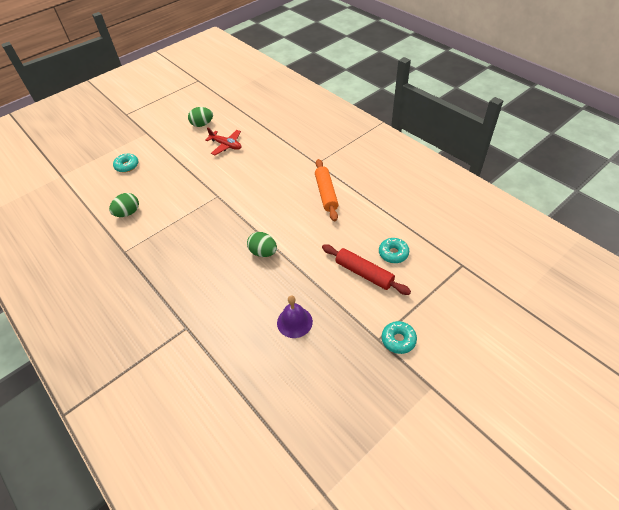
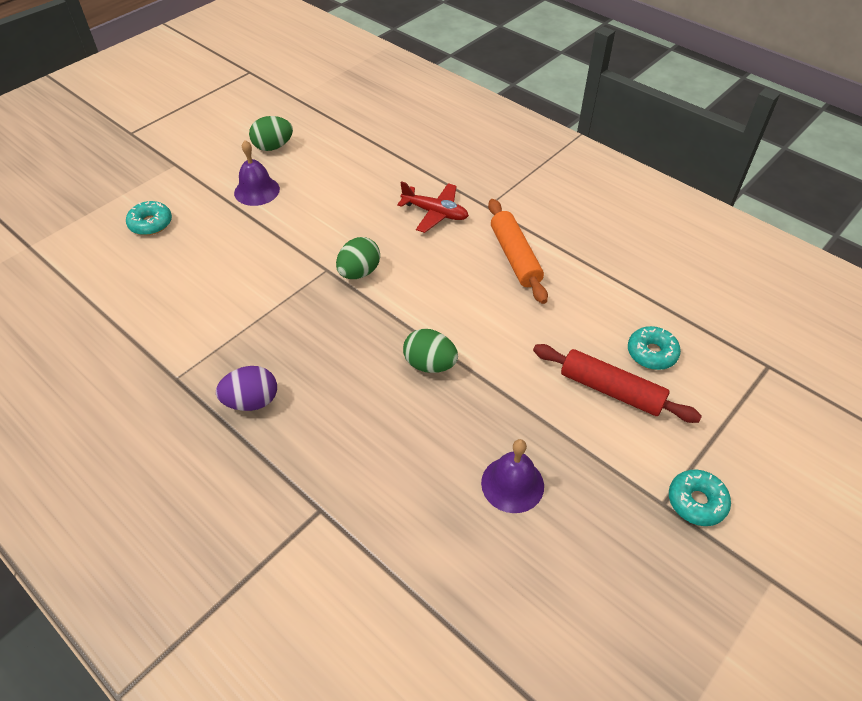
camera: 10 degrees left, 0 degrees up
green egg [109,193,139,217] -> green egg moved to [336,237,380,279]
red plane [205,127,241,155] -> red plane moved to [397,181,469,233]
none -> purple egg [216,366,277,411]
none -> purple bell [234,140,280,206]

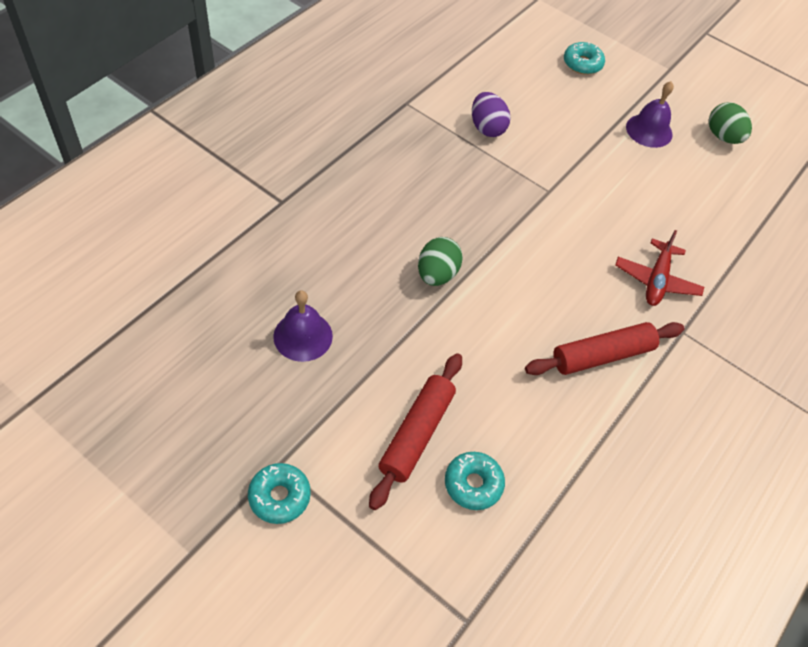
camera: 80 degrees right, 5 degrees up
purple egg [216,366,277,411] -> purple egg moved to [472,92,511,137]
green egg [336,237,380,279] -> none
orange rolling pin [488,199,548,304] -> red rolling pin [525,322,685,375]

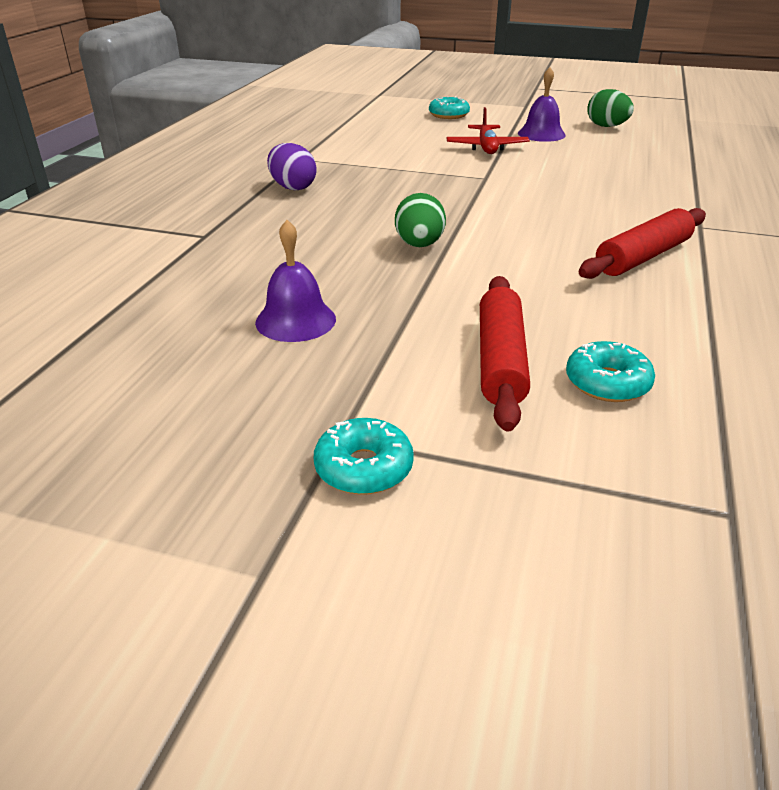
camera: 15 degrees left, 20 degrees down
purple egg [472,92,511,137] -> purple egg moved to [267,143,317,191]
red plane [615,230,704,306] -> red plane moved to [446,107,530,154]

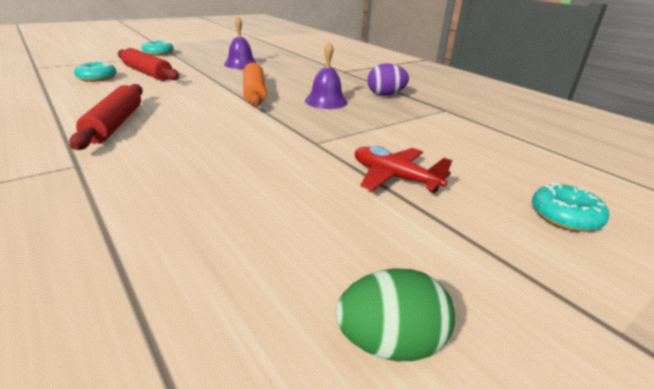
camera: 125 degrees right, 5 degrees down
green egg [395,193,446,247] -> orange rolling pin [243,63,266,107]
purple bell [518,67,566,142] -> purple bell moved to [305,42,348,109]

